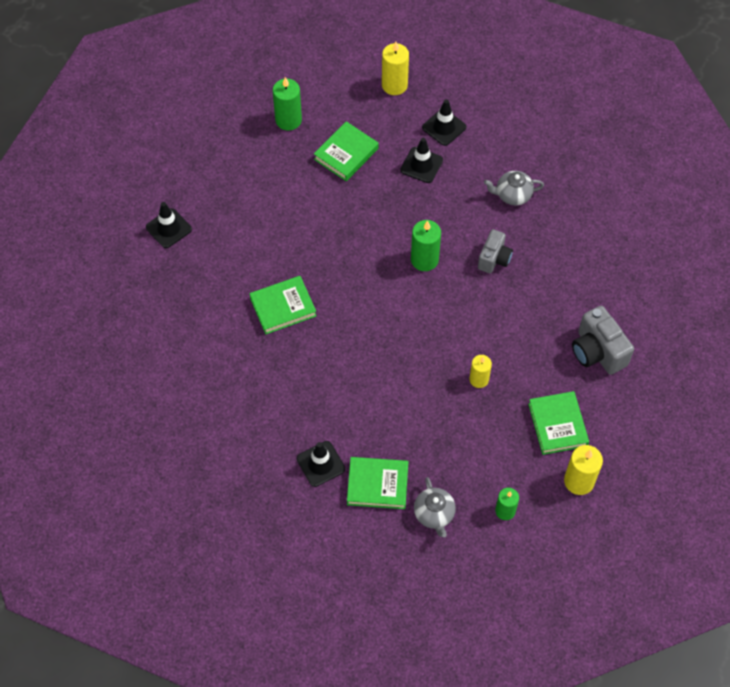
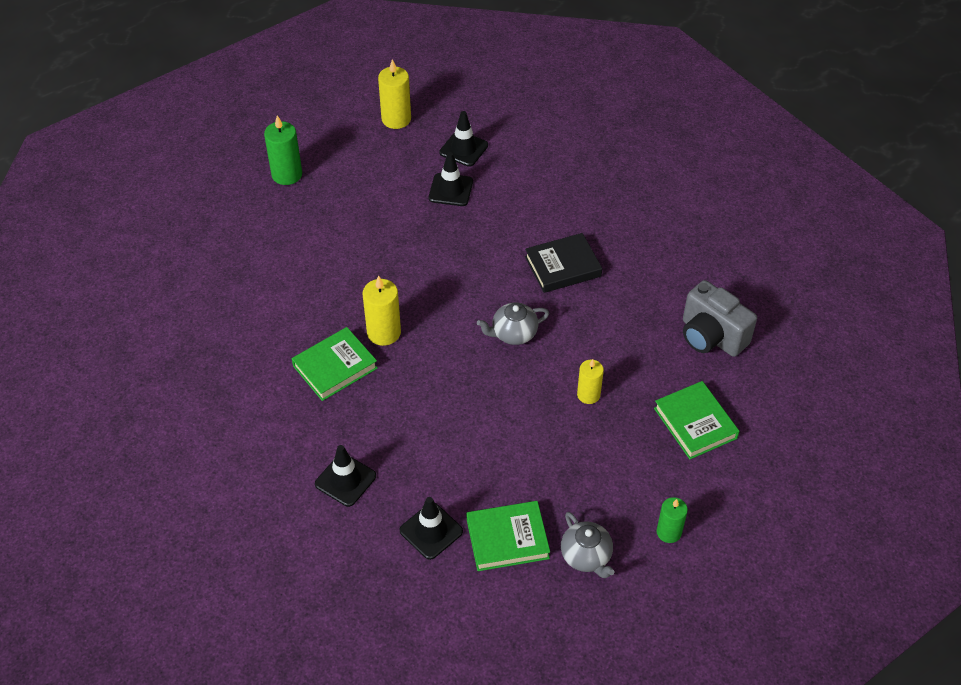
camera: 15 degrees left, 10 degrees down
black traffic cone [146,202,192,248] -> black traffic cone moved to [315,445,376,507]
green book [314,121,379,181] -> none
green candle [411,220,441,271] -> none
grey camera [478,229,513,273] -> black book [525,233,602,293]
grey teapot [484,171,544,205] -> grey teapot moved to [477,303,549,345]
yellow candle [564,445,603,495] -> yellow candle moved to [363,275,401,346]

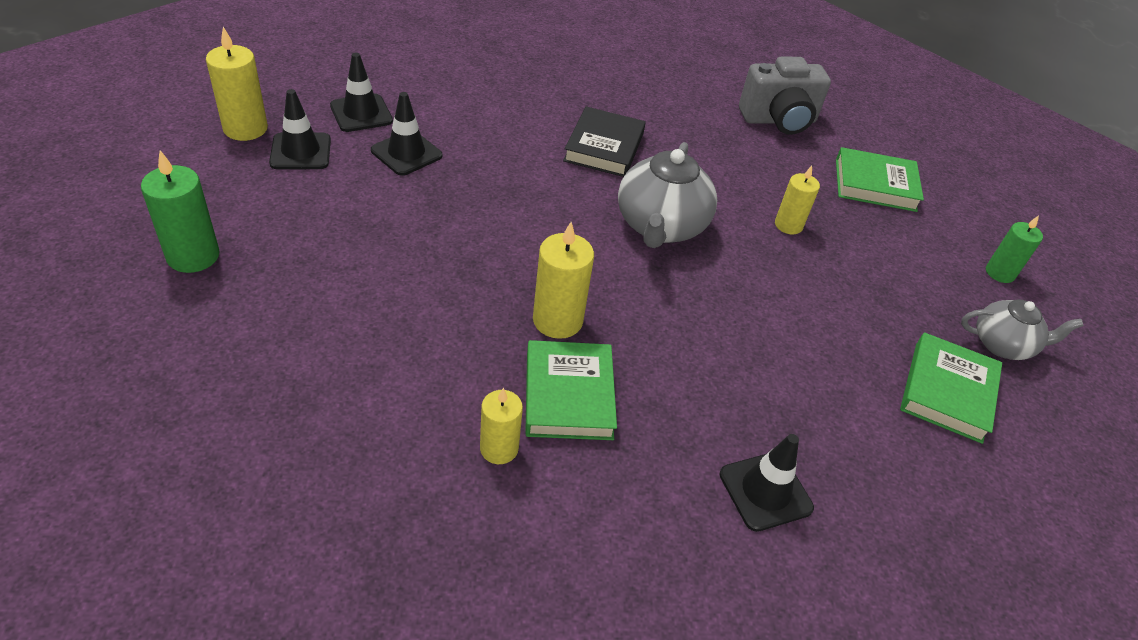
camera: 60 degrees left, 5 degrees down
black traffic cone [400,497,463,560] -> black traffic cone moved to [269,89,331,169]
grey teapot [477,303,549,345] -> grey teapot [618,142,717,248], size x1.61
none -> yellow candle [480,388,523,464]

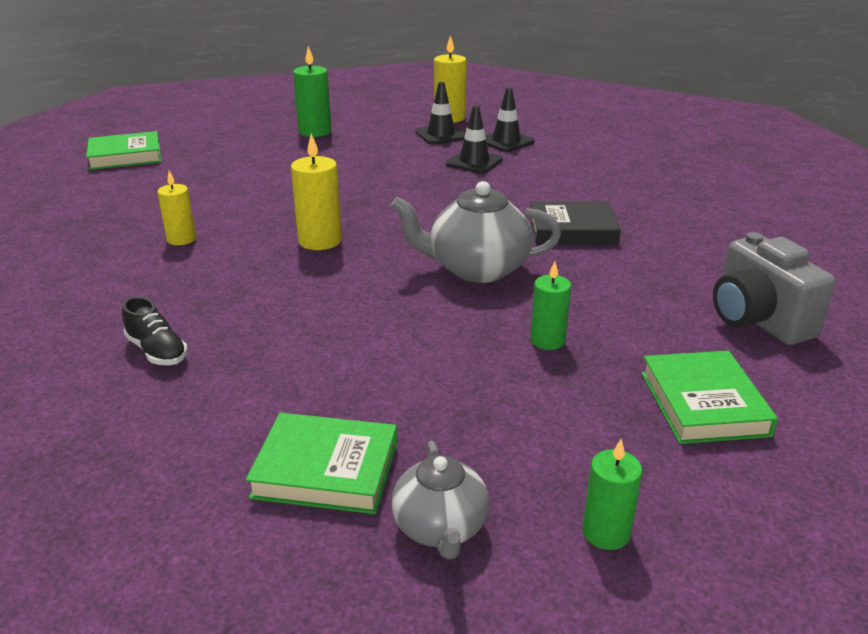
camera: 80 degrees right, 15 degrees down
green book [525,340,617,440] -> green book moved to [86,131,161,170]
black traffic cone [719,434,814,532] -> black shoe [122,296,188,365]
yellow candle [775,166,820,234] -> green candle [530,261,571,350]

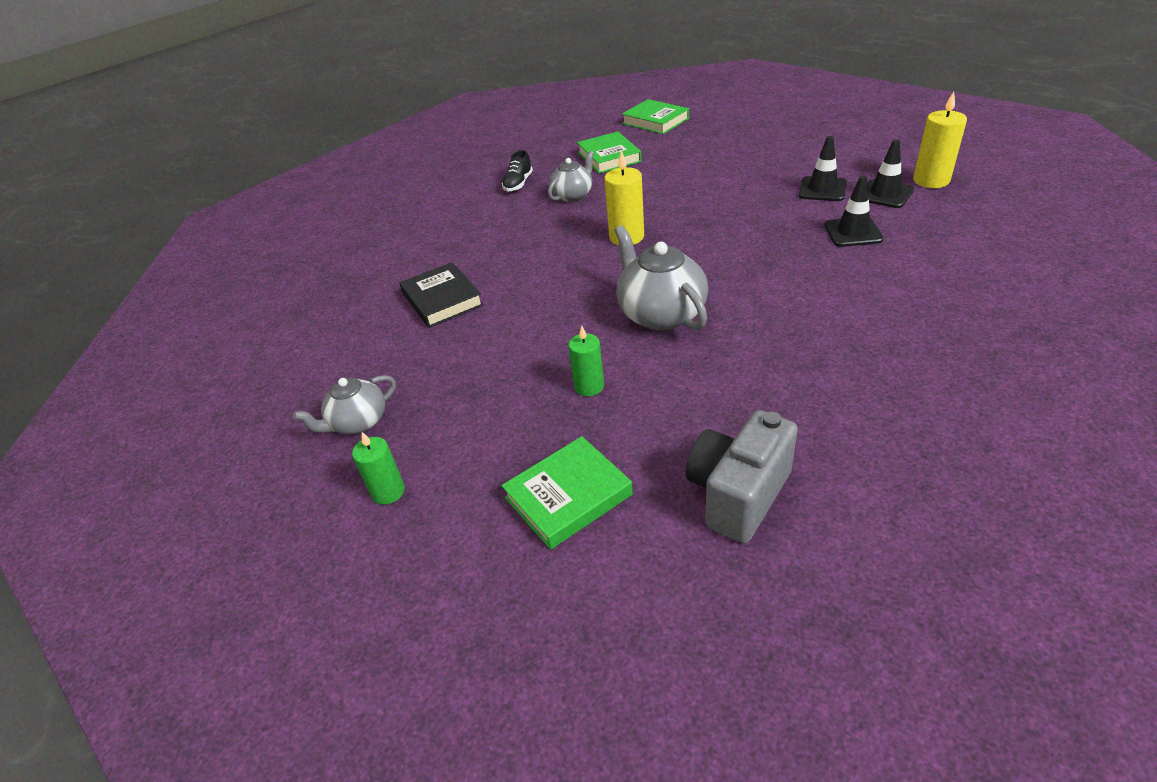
camera: 65 degrees right, 10 degrees up
black shoe [122,296,188,365] -> black shoe moved to [502,150,533,192]
yellow candle [157,171,196,245] -> grey teapot [548,151,594,202]
green book [246,413,397,514] -> green book moved to [577,132,642,174]
green candle [293,46,331,137] -> none
black traffic cone [485,88,535,152] -> black traffic cone moved to [799,136,847,201]
black book [530,201,621,245] -> black book moved to [400,262,483,328]

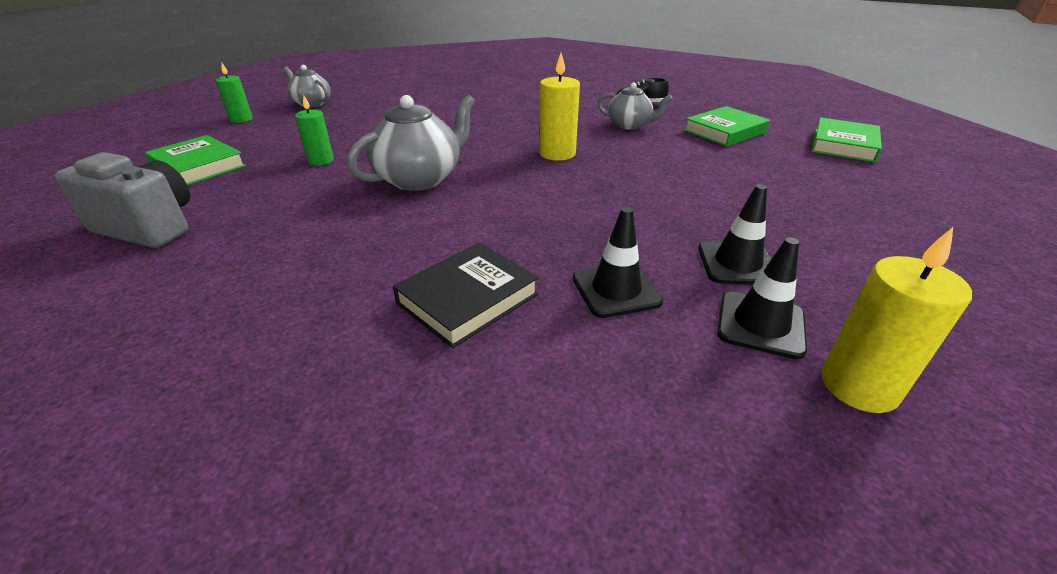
camera: 70 degrees right, 5 degrees down
black book [400,262,483,328] -> black book moved to [393,242,539,348]

